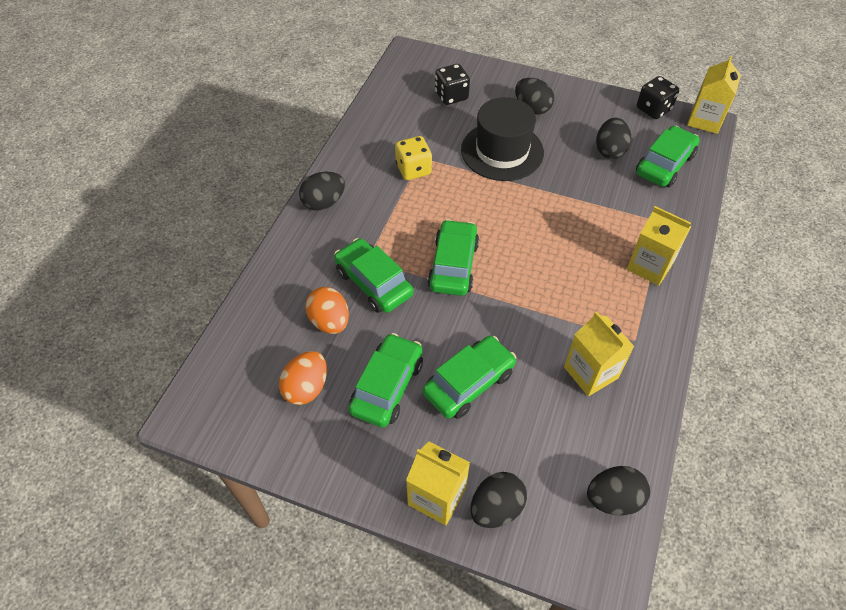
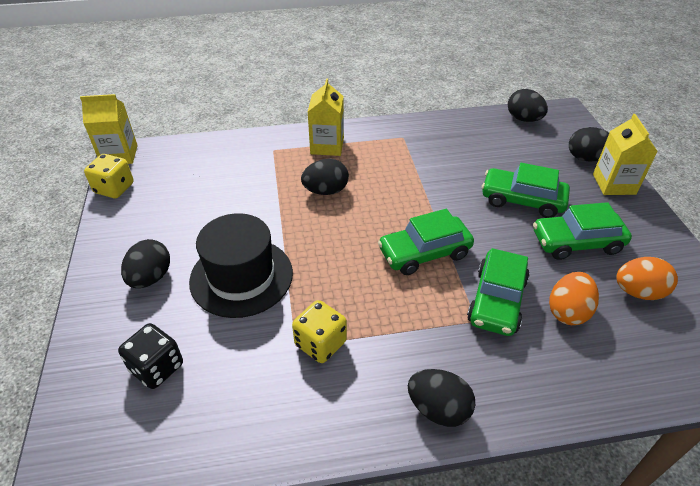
camera: 120 degrees left, 10 degrees down
yellow carton [564,311,635,396] -> none
black egg [596,118,631,159] -> black egg moved to [301,159,349,195]
green car [636,126,700,187] -> none
black dice [637,76,679,119] -> yellow dice [84,154,134,198]

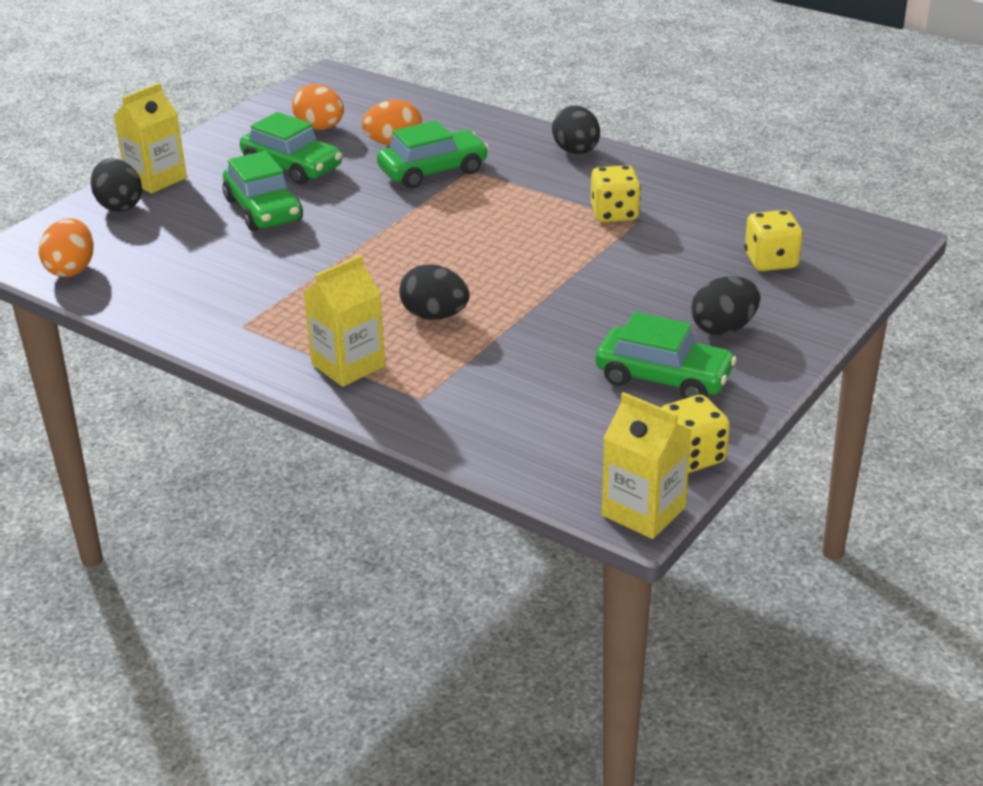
camera: 135 degrees left, 10 degrees down
black dice [118,323,183,389] -> yellow dice [745,210,803,271]
black hat [189,213,293,318] -> none
green car [378,209,474,275] -> green car moved to [596,312,737,399]
black egg [508,89,548,122] -> orange egg [39,218,94,277]

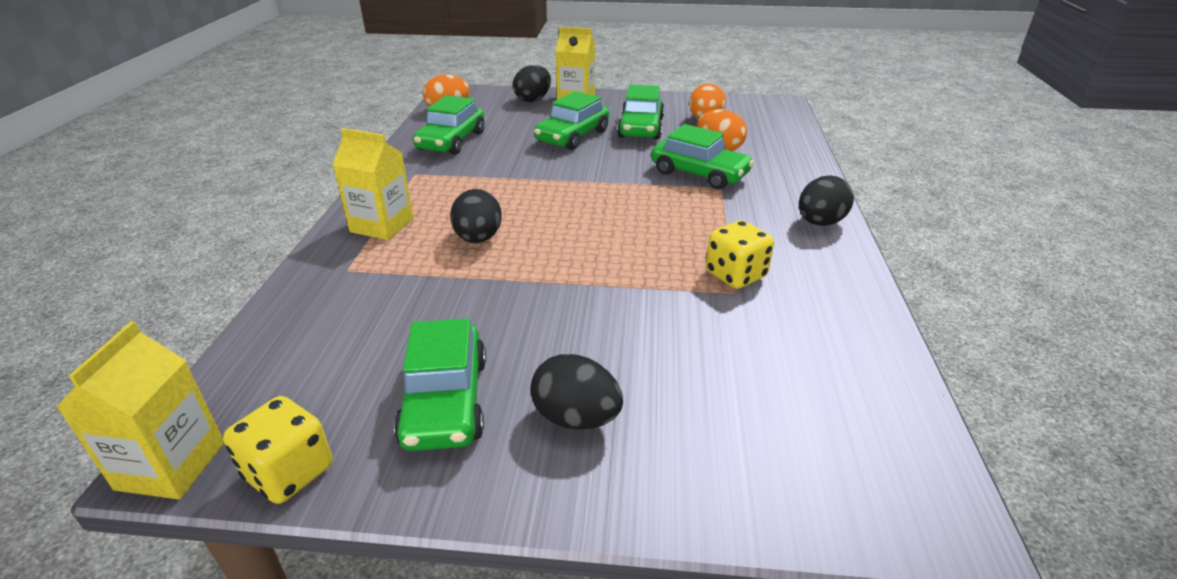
camera: 60 degrees right, 0 degrees up
yellow dice [745,210,803,271] -> none
none -> green car [413,95,485,155]

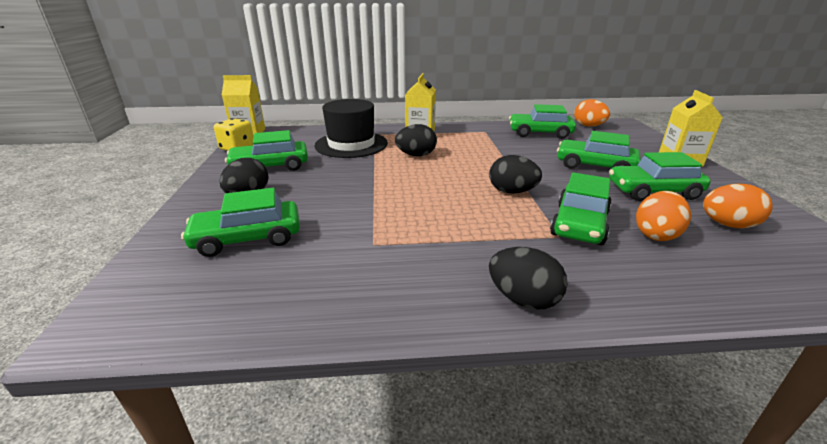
camera: 80 degrees right, 5 degrees down
black egg [513,65,551,102] -> black egg moved to [489,155,542,193]
yellow dice [706,220,774,289] -> none
none -> green car [181,188,300,257]
none -> black hat [314,99,388,158]

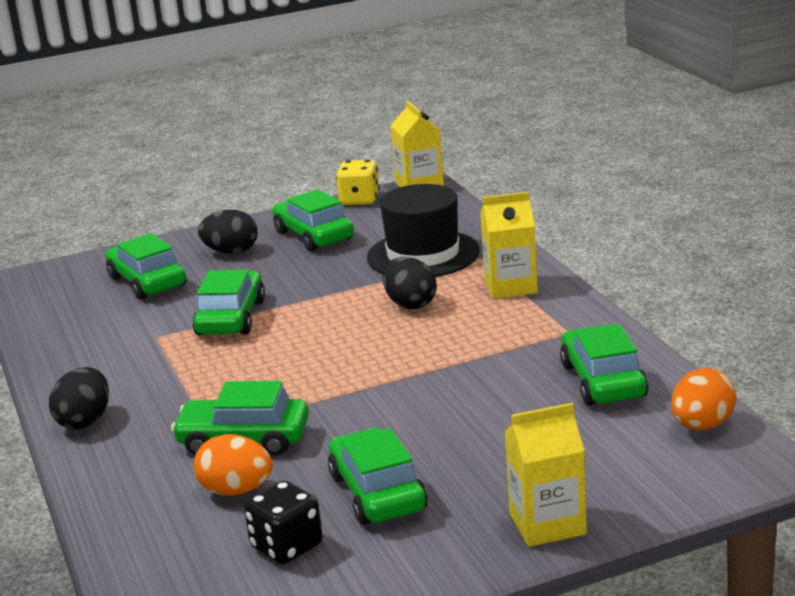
camera: 75 degrees right, 5 degrees down
black egg [489,155,542,193] -> none
green car [557,131,641,169] -> green car moved to [192,270,265,335]
orange egg [703,184,773,228] -> black dice [244,481,323,564]

